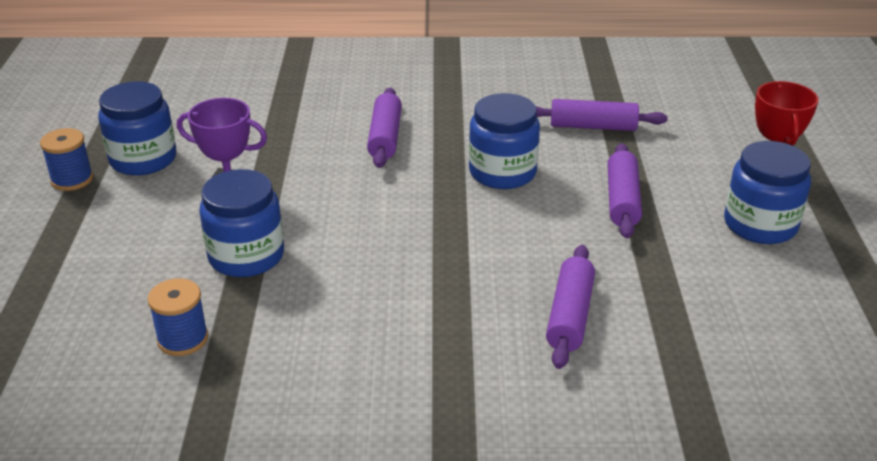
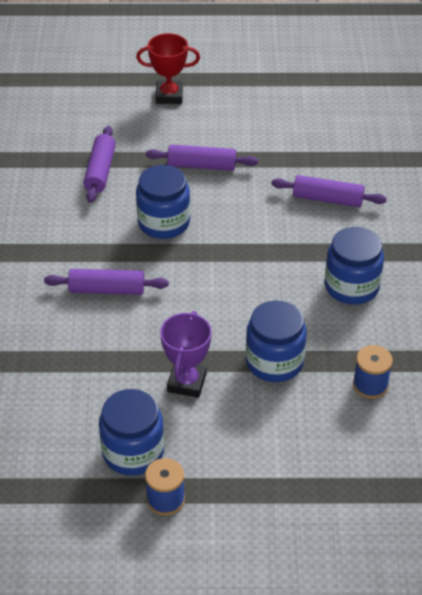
camera: 90 degrees left, 10 degrees up
blue jar [724,141,811,244] -> blue jar moved to [325,227,384,305]

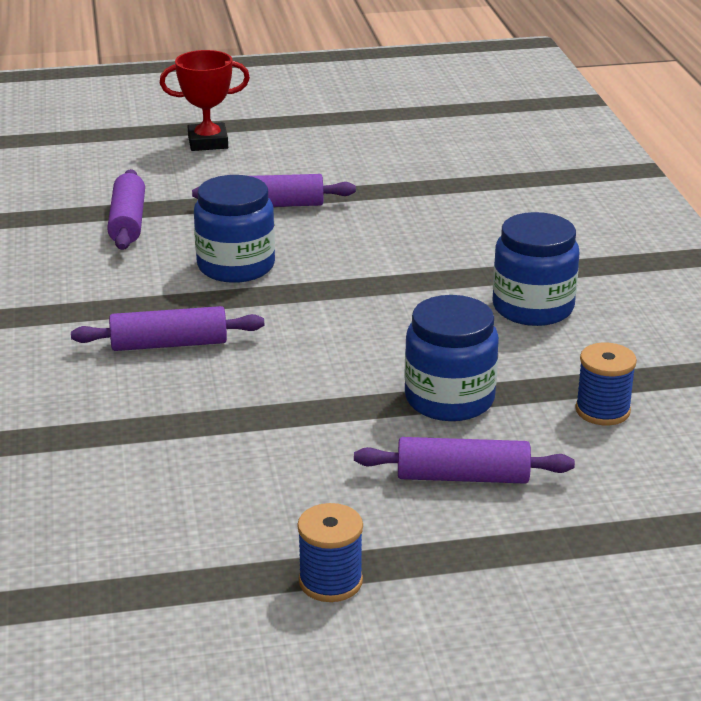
camera: 10 degrees left, 15 degrees down
blue jar [99,389,164,476] -> none
purple trophy [160,311,212,398] -> none
purple rolling pin [271,175,387,207] -> purple rolling pin moved to [354,437,575,484]

